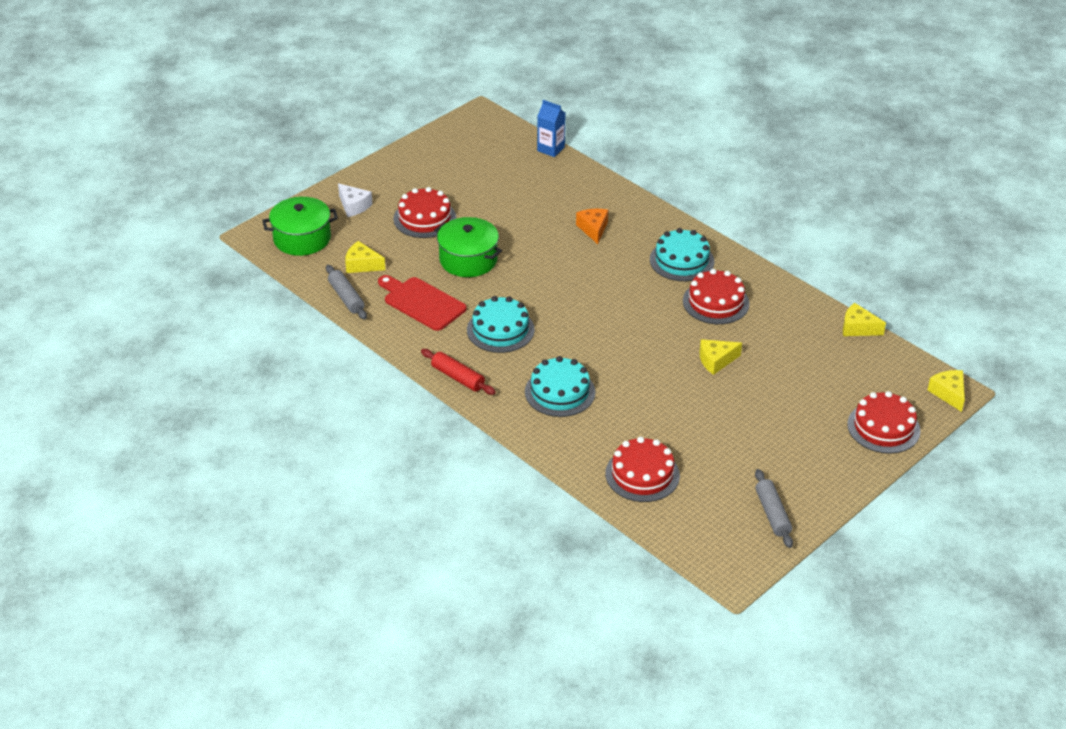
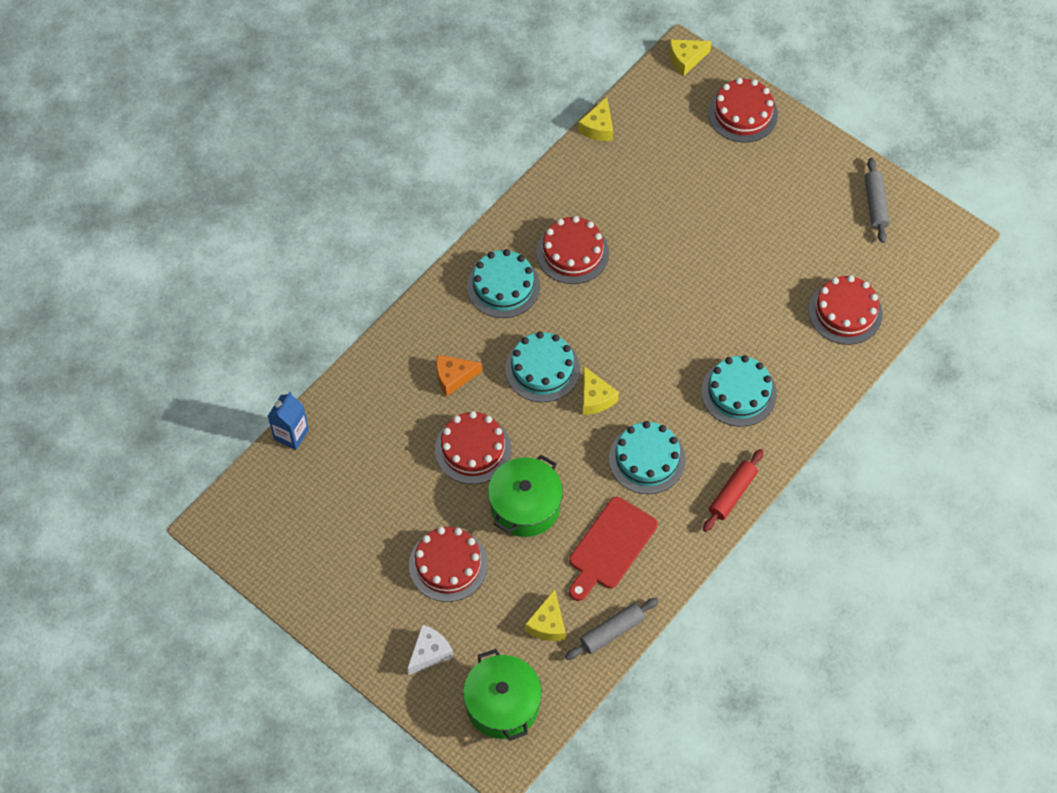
camera: 95 degrees left, 20 degrees up
yellow cheese [699,339,742,375] -> yellow cheese moved to [583,366,619,415]
grey rolling pin [755,469,793,548] -> grey rolling pin turned 75 degrees counterclockwise [865,158,890,243]
none -> red cake [435,411,511,484]
none -> turquoise cake [505,331,580,402]

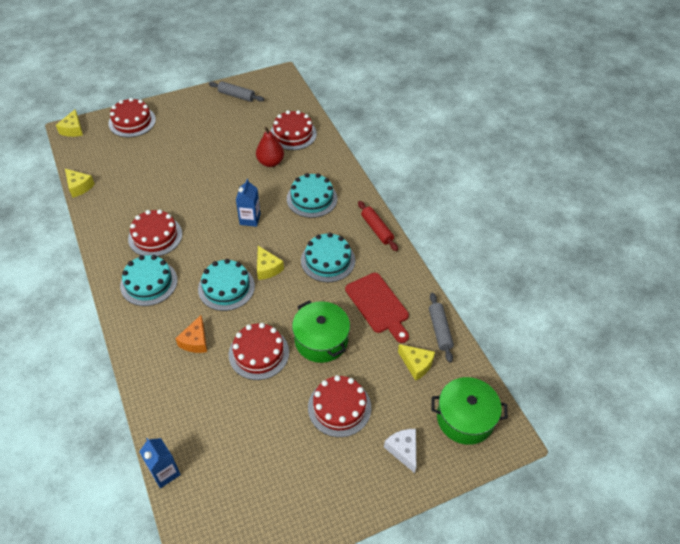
camera: 65 degrees left, 10 degrees down
yellow cheese [583,366,619,415] -> yellow cheese turned 60 degrees clockwise [257,246,284,280]
none -> blue carton [236,179,260,227]
none -> red pear [256,127,284,167]

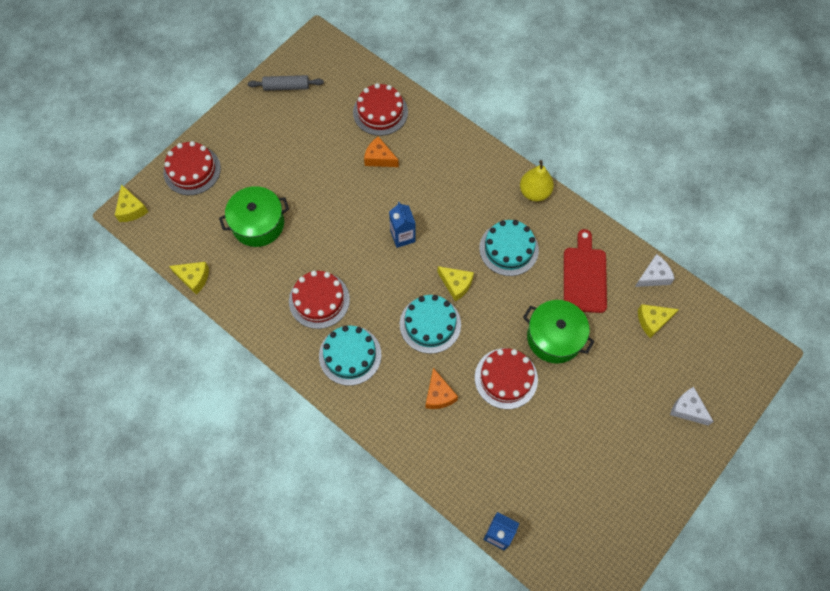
camera: 25 degrees left, 15 degrees up
red pear [256,127,284,167] -> orange cheese [364,136,399,167]
turquoise cake [287,173,337,218] -> none
red cake [308,375,371,437] -> none
red cutting board [345,273,409,343] -> red cutting board turned 120 degrees counterclockwise [564,229,607,313]
red rolling pin [358,201,398,251] -> yellow pear [520,160,554,201]
yellow cheese [398,344,435,381] -> yellow cheese turned 150 degrees clockwise [638,304,679,338]
grey rolling pin [429,293,454,363] -> white cheese [635,254,675,287]
green pot [431,377,508,445] -> green pot moved to [219,186,289,247]

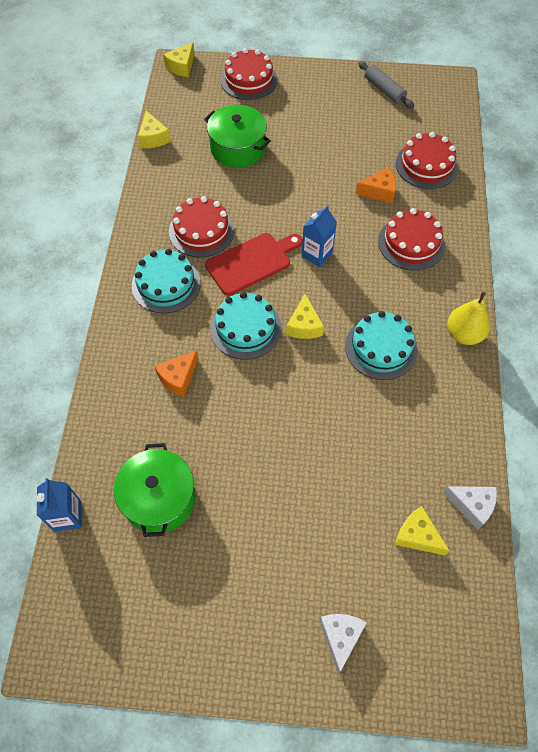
camera: 55 degrees right, 5 degrees down
orange cheese [364,136,399,167] -> orange cheese turned 90 degrees clockwise [356,167,396,203]
red cake [475,348,538,409] -> red cake moved to [378,208,445,271]
green pot [523,300,595,363] -> green pot moved to [114,443,195,537]
red cutting board [564,229,607,313] -> red cutting board moved to [205,233,303,296]

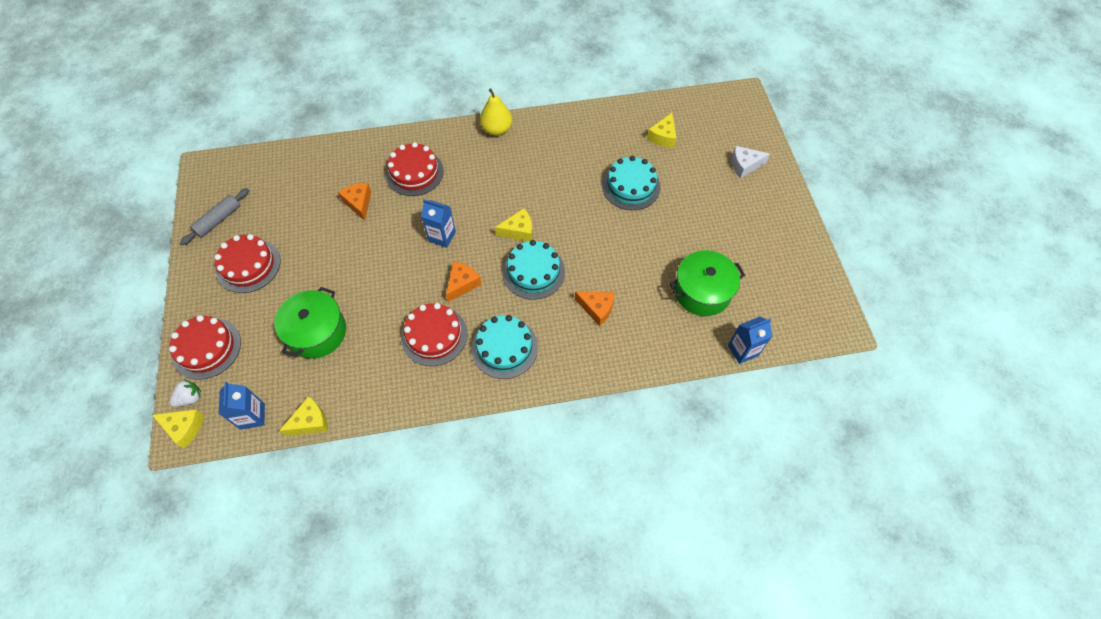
camera: 105 degrees left, 0 degrees up
red cutting board [205,233,303,296] -> orange cheese [446,261,482,302]
turquoise cake [345,311,418,380] -> turquoise cake moved to [602,156,661,210]
red cake [396,132,458,189] -> red cake moved to [215,234,280,293]
white cheese [443,486,497,530] -> none
none -> white strawberry [170,380,201,407]
none -> blue carton [219,382,265,430]

